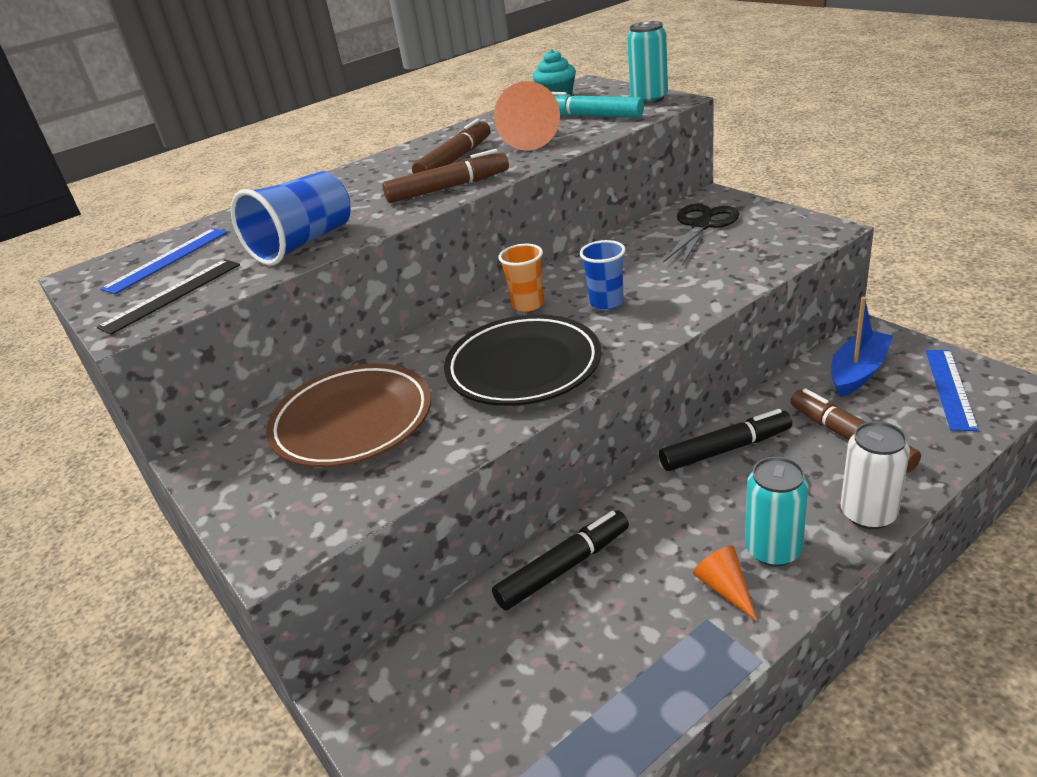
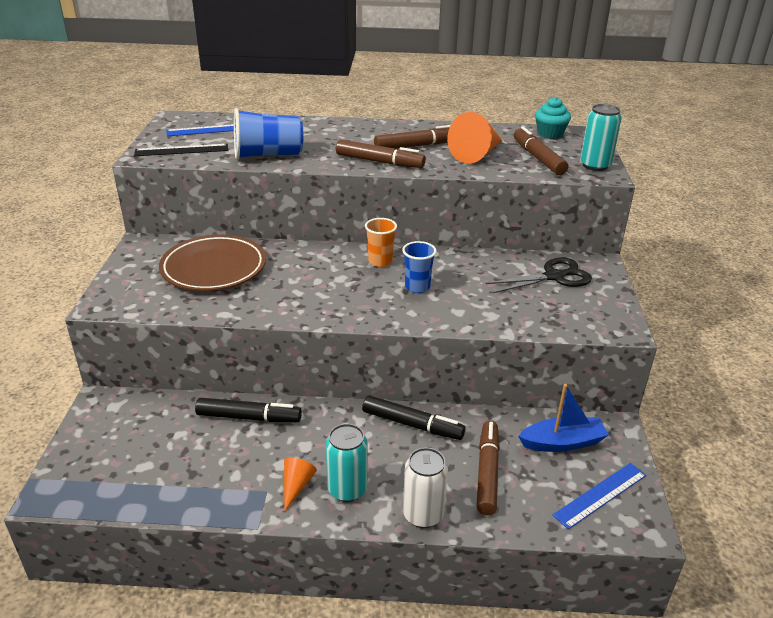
camera: 35 degrees right, 0 degrees up
black plate [444,314,602,406] -> none
turquoise marker [552,92,644,118] -> brown marker [514,127,568,175]

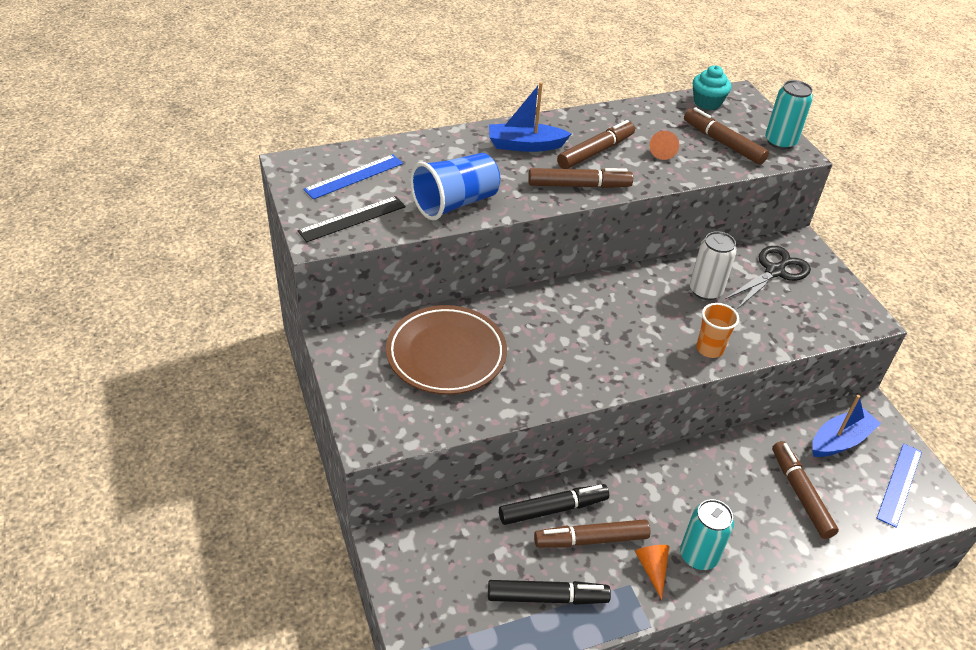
camera: 25 degrees left, 10 degrees up
black marker [362,395,465,440] -> black marker moved to [488,580,611,605]
orange cup [365,218,397,267] -> orange cup moved to [696,303,739,358]
blue cup [402,241,437,293] -> none
white can [403,447,448,528] -> white can moved to [690,231,737,300]
orange cone [447,112,502,164] -> orange cone [649,131,679,160], size x0.54
none -> blue boat [489,82,571,152]
none -> brown marker [534,519,650,548]

